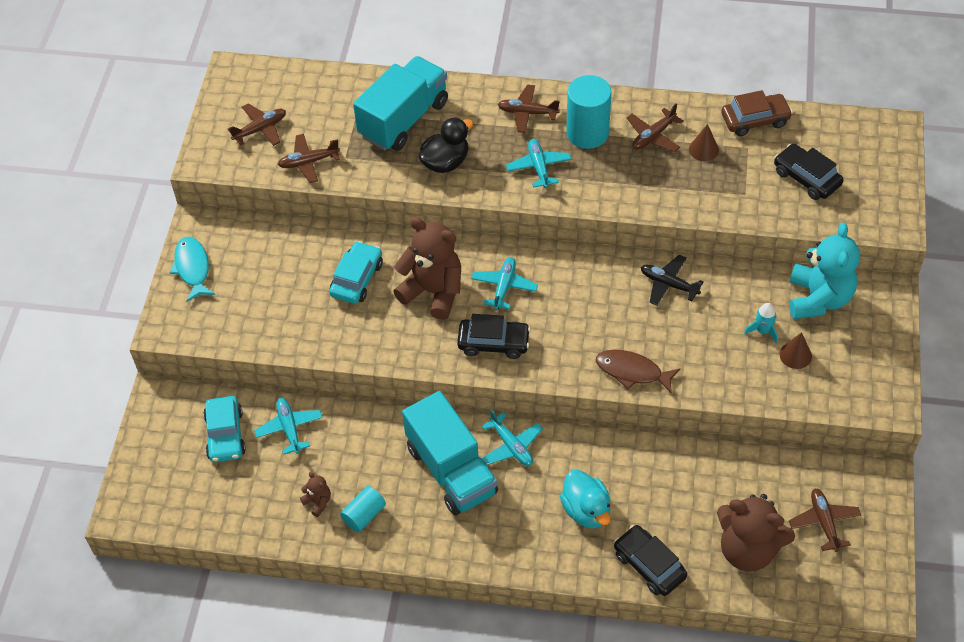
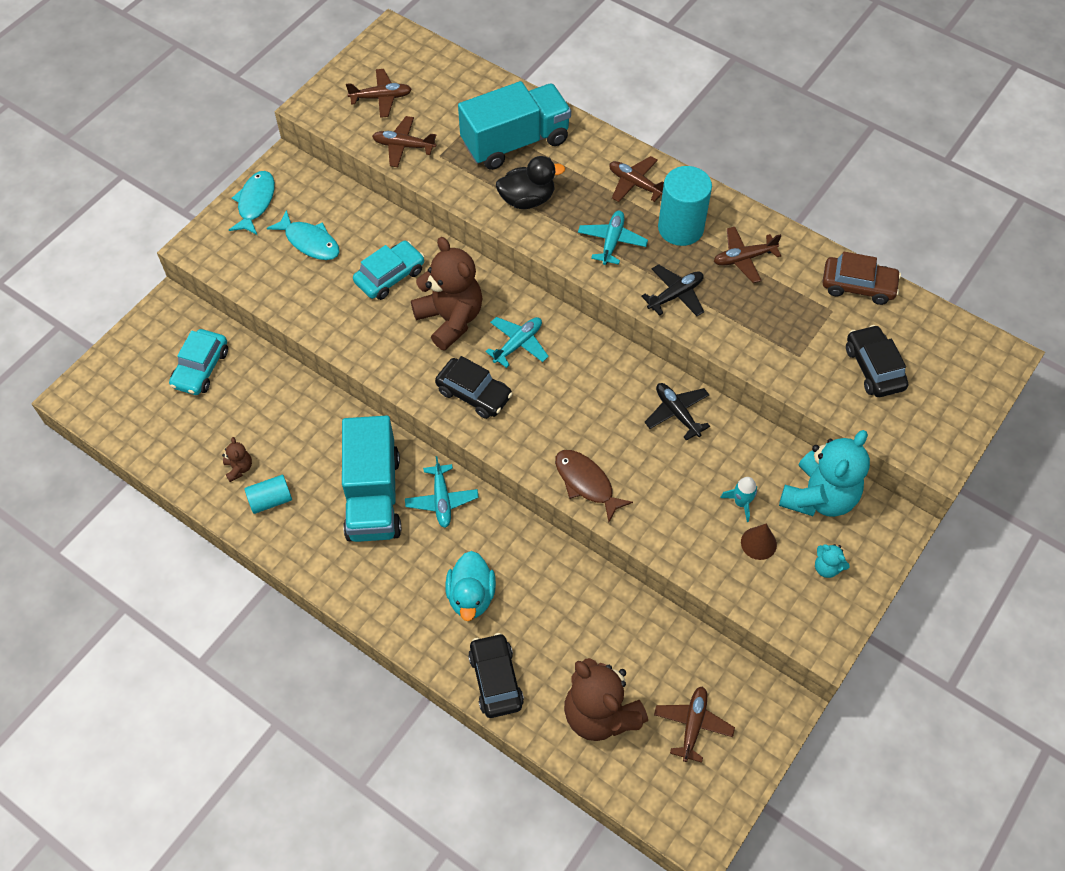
camera: 25 degrees right, 5 degrees up
turquoise plane [254,398,323,455] -> none
brown cone [689,124,719,161] -> none
none -> turquoise fish [267,210,339,260]
none -> black plane [641,264,704,316]
none -> turquoise teddy bear [815,544,850,578]

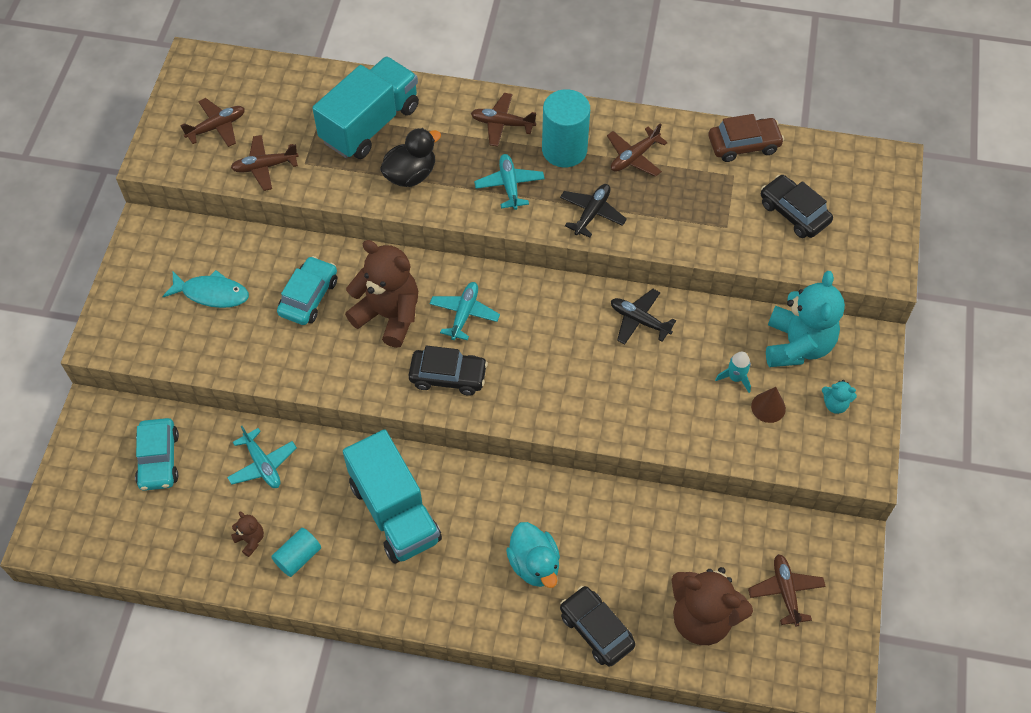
camera: 25 degrees left, 0 degrees up
turquoise fish [229,171,275,235] -> none
turquoise plane [405,456,479,528] -> turquoise plane moved to [227,426,297,488]
brown fish [555,450,633,522] -> none

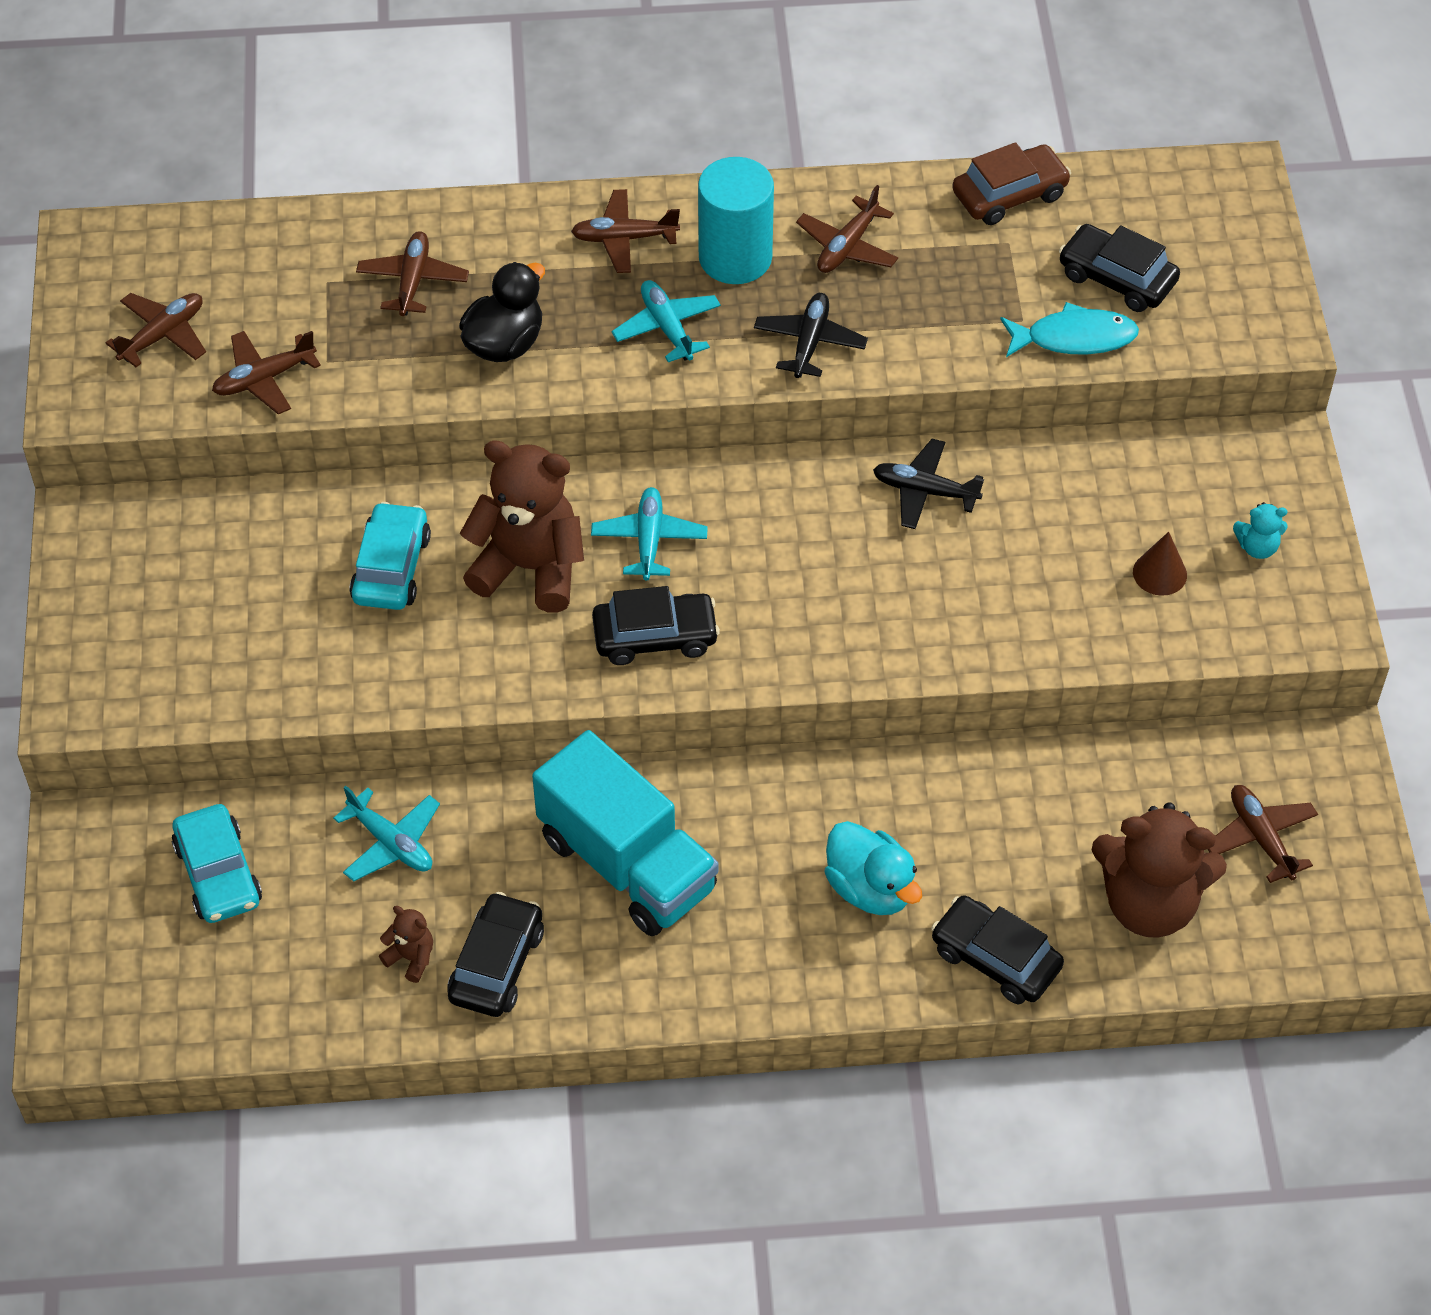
camera: 15 degrees left, 5 degrees down
turquoise fish [162,270,249,308] -> turquoise fish moved to [1000,302,1139,357]
turquoise cylinder [271,528,321,577] -> black car [447,892,544,1017]
turquoise truck [312,56,419,159] -> brown plane [356,231,469,316]
turquoise rocket [715,352,751,393] -> none
turquoise teddy bear [766,271,845,367] -> none

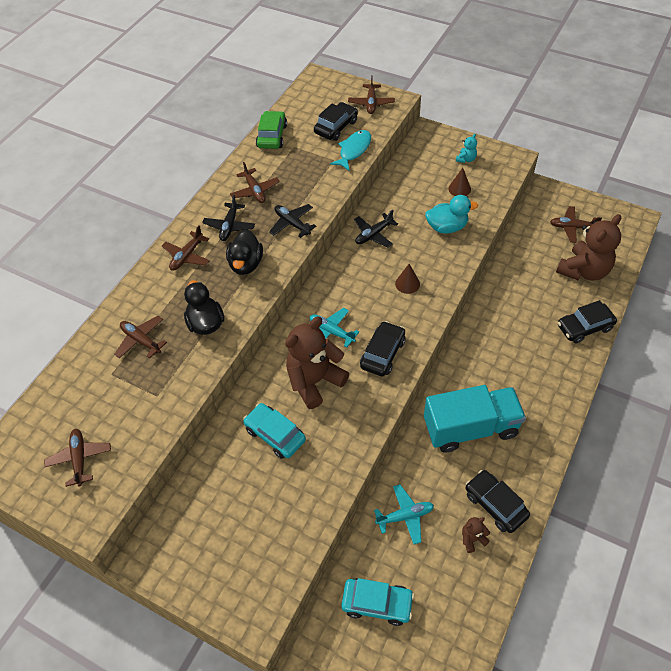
camera: 55 degrees left, 0 degrees up
brown plane [212,331,321,414] -> brown plane moved to [348,75,395,114]
turquoise plane [612,280,721,362] -> black duck [226,229,263,275]
turquoise cylinder [698,157,774,284] -> black plane [202,194,255,241]
turquoise duck [825,821,922,915] -> turquoise duck moved to [425,195,478,234]
brown car [952,142,1071,225] -> green car [256,111,287,149]
black car [1059,224,1180,312] -> black car turned 150 degrees clockwise [314,102,358,141]
none -> brown cone [395,264,420,294]

